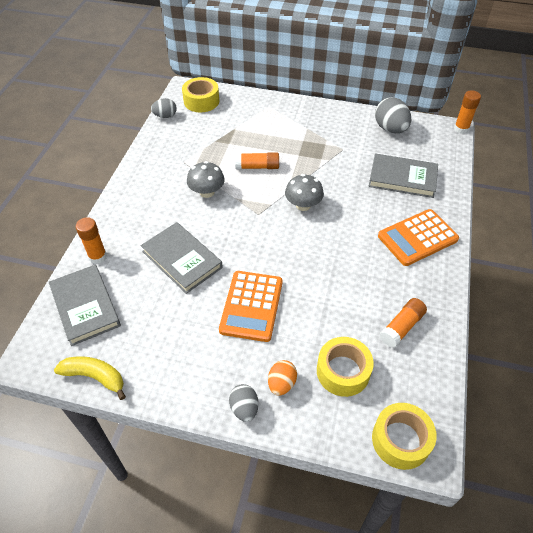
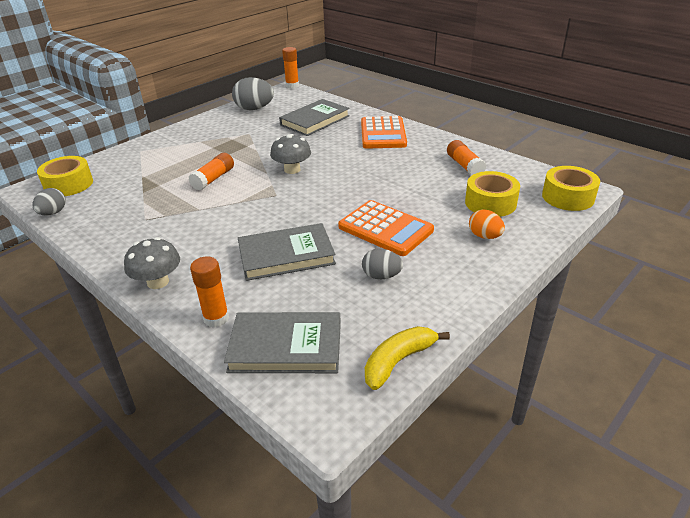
camera: 60 degrees left, 15 degrees down
grey mushroom [187,161,225,198] -> grey mushroom moved to [124,237,180,289]
grey egg [229,384,259,422] -> grey egg moved to [362,248,403,279]

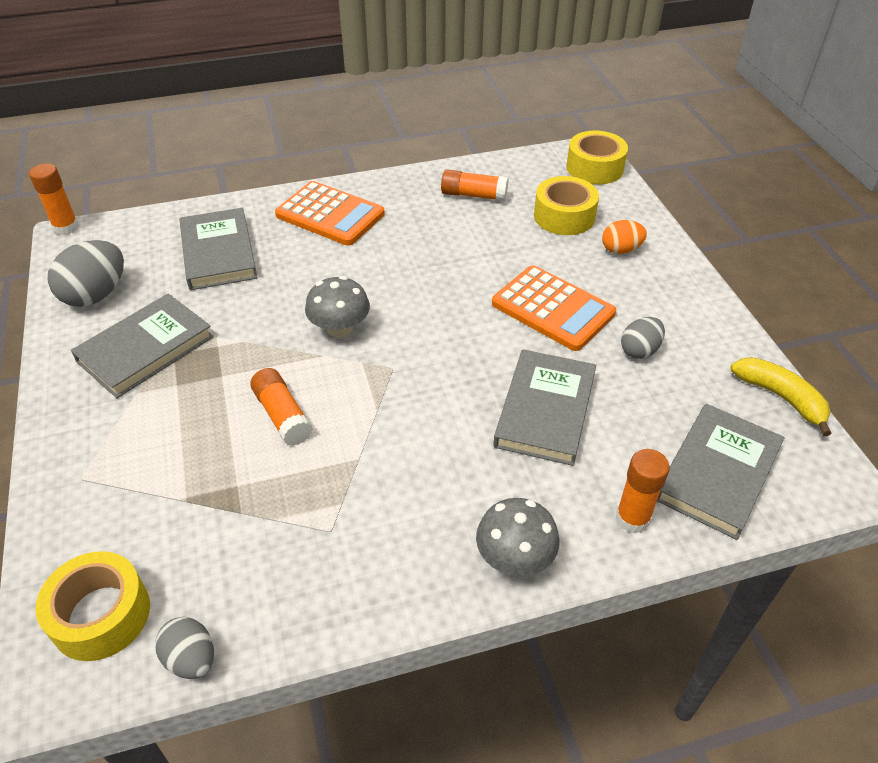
camera: 60 degrees left, 10 degrees up
orange calculator [338,200,434,256] -> orange calculator turned 60 degrees clockwise [492,265,616,351]
yellow banana [365,326,450,390] -> yellow banana turned 150 degrees clockwise [731,357,832,436]
none -> grey book [71,294,214,398]

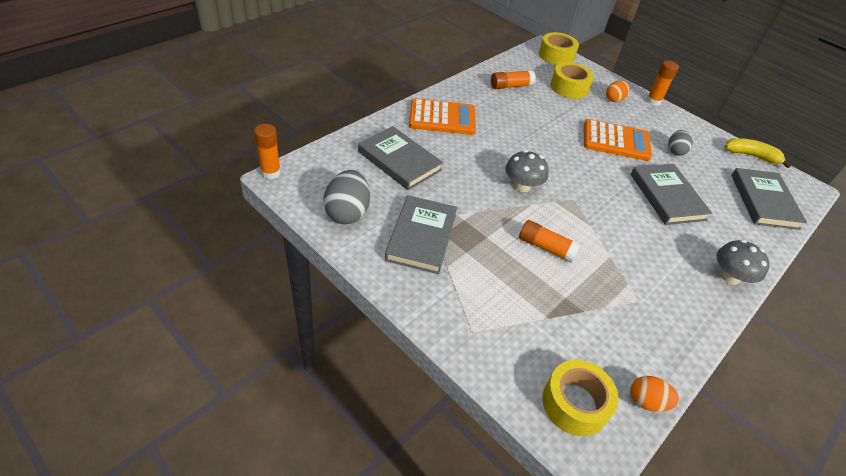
camera: 35 degrees left, 0 degrees up
grey egg [155,617,214,679] -> orange egg [630,376,679,412]
orange glue stick [616,449,670,534] -> orange glue stick moved to [646,61,679,106]

